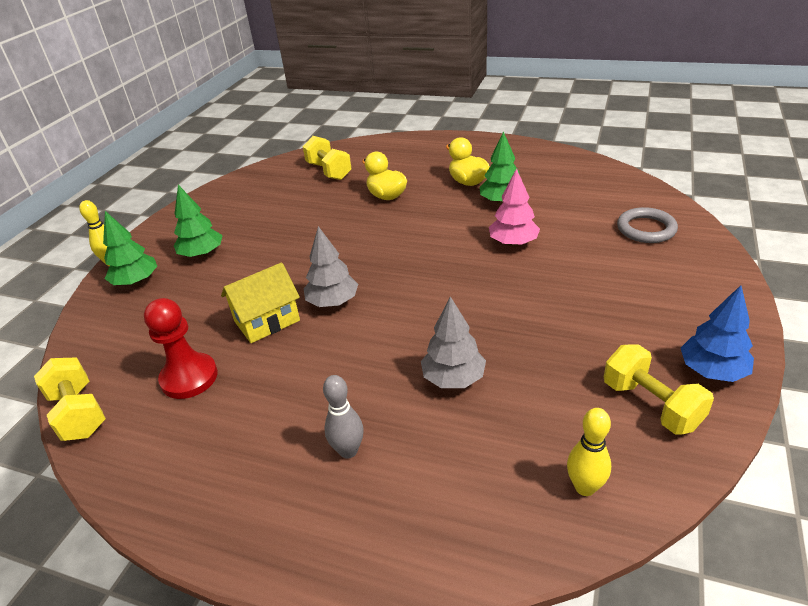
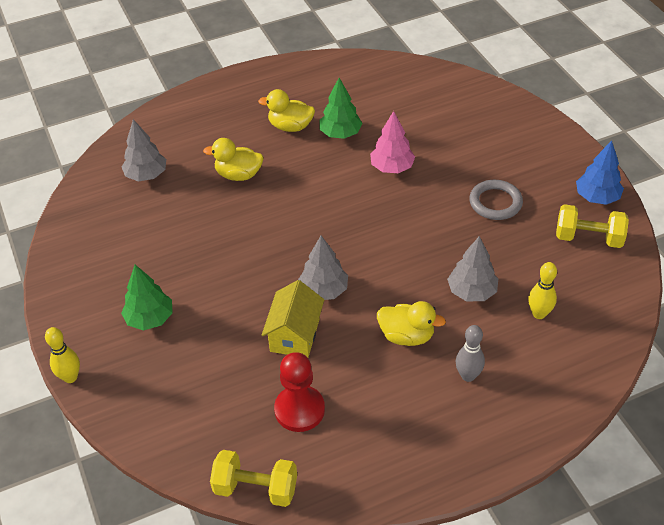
camera: 45 degrees left, 10 degrees up
green tree [103,211,157,286] -> none
yellow dumbbell [303,136,352,180] -> grey tree [122,119,166,182]
yellow bowling pin [567,408,611,496] -> yellow bowling pin moved to [528,262,557,319]
grey ring [617,207,678,243] -> grey ring moved to [469,180,523,220]
none -> yellow duck [377,301,446,346]

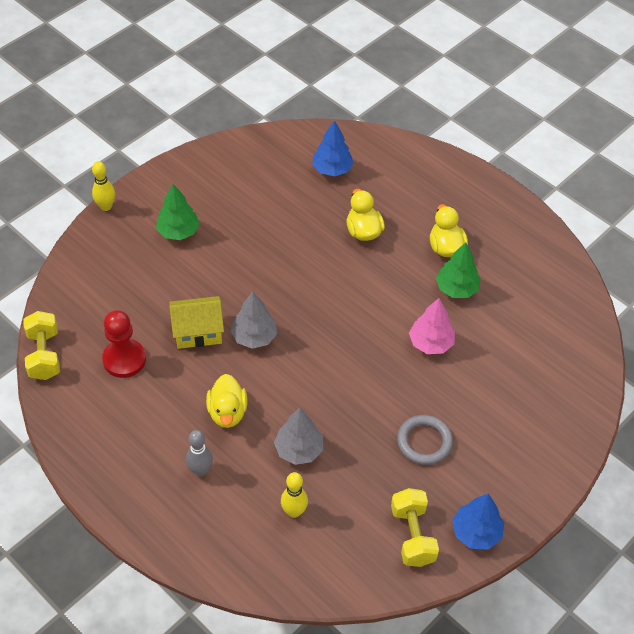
camera: 65 degrees right, 5 degrees up
grey tree [122,119,166,182] -> blue tree [312,120,354,176]

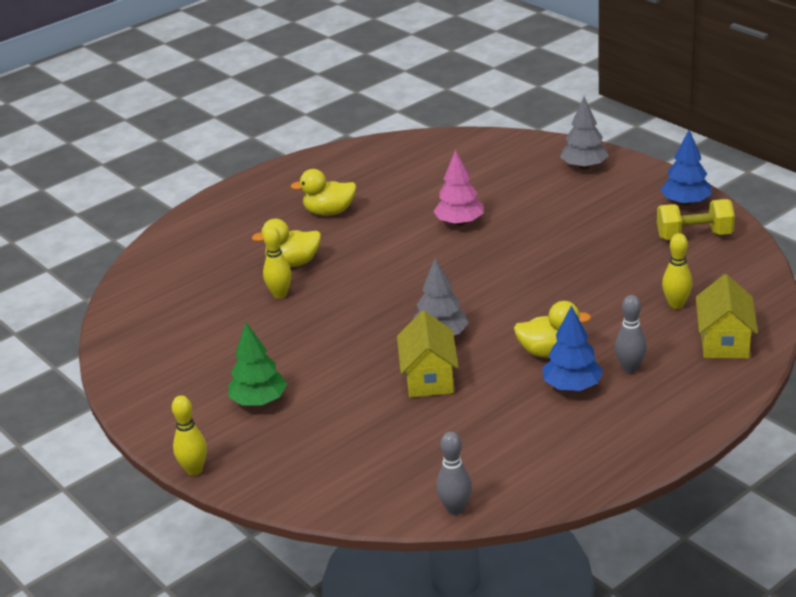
camera: 80 degrees left, 20 degrees down
yellow dumbbell [23,311,60,380] -> grey bowling pin [436,432,472,515]
red pawn [102,310,146,378] -> none
grey tree [274,408,323,465] -> grey tree moved to [560,96,609,170]
blue tree [312,120,354,176] -> blue tree moved to [542,305,603,391]
grey ring [397,415,453,465] -> none
green tree [436,242,480,298] -> none
none -> yellow bowling pin [263,226,292,299]
none -> yellow house [696,274,758,359]

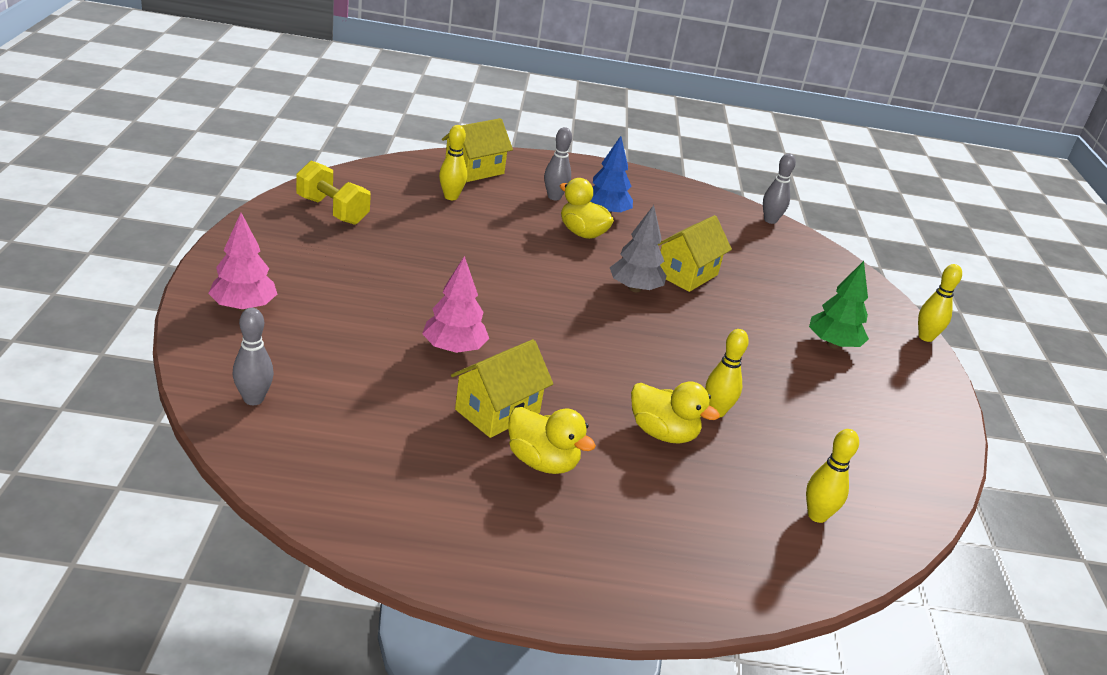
camera: 145 degrees left, 0 degrees up
grey tree [560,96,609,170] -> pink tree [208,213,277,311]
blue tree [661,130,712,206] -> none
none -> grey bowling pin [233,308,274,405]
none -> yellow house [451,339,553,438]
none -> yellow bowling pin [806,429,859,523]

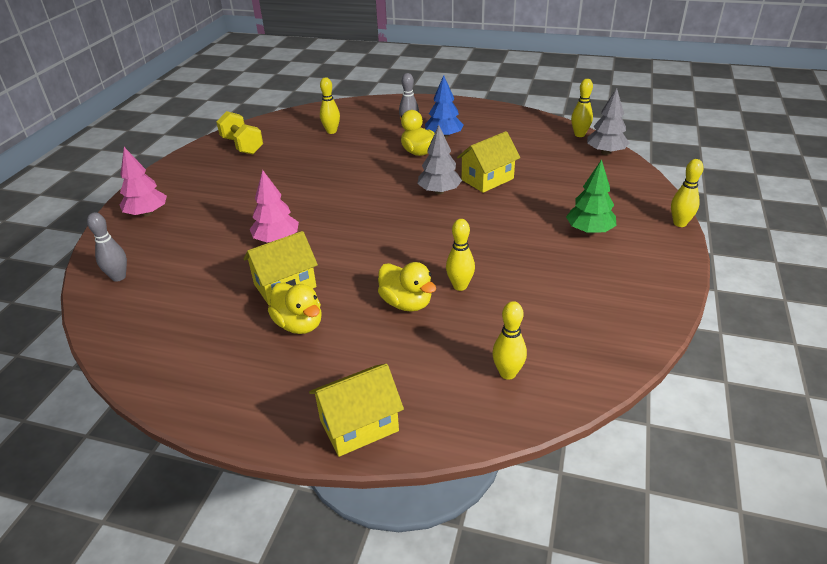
camera: 20 degrees right, 5 degrees up
yellow house [442,118,513,182] -> yellow house moved to [309,364,404,457]
grey bowling pin [763,153,796,224] -> yellow bowling pin [571,79,593,137]
none -> grey tree [587,88,629,155]

